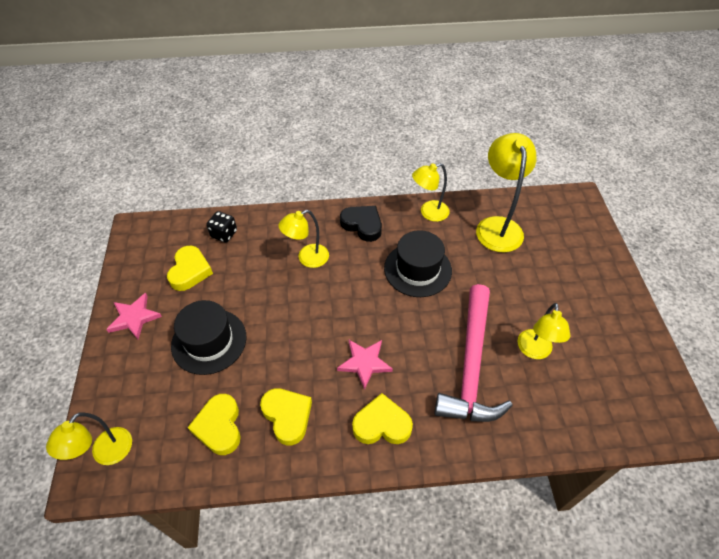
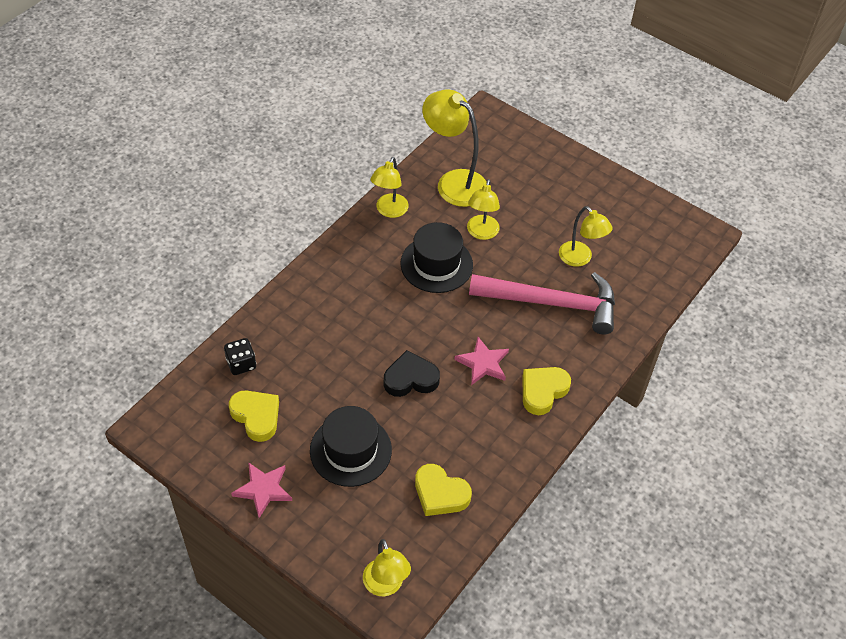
camera: 50 degrees left, 0 degrees up
yellow heart [260,388,312,445] -> none
yellow lamp [278,210,329,268] -> yellow lamp moved to [467,179,500,240]
black heart [340,206,382,242] -> black heart moved to [384,350,440,397]
pink hammer [434,284,513,422] -> pink hammer turned 45 degrees counterclockwise [469,272,615,335]

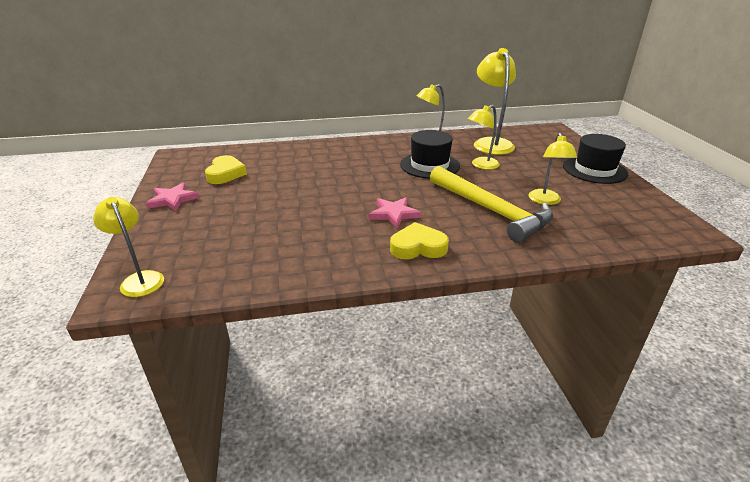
camera: 45 degrees right, 20 degrees down
black dice [224,338,256,375] -> none
black hat [310,406,392,487] -> black hat moved to [563,134,628,184]
yellow lamp [363,539,411,596] -> yellow lamp turned 120 degrees clockwise [93,197,164,297]
black heart [384,350,440,397] -> none
yellow heart [415,464,472,516] -> none
pink hammer [469,272,615,335] -> yellow hammer [430,166,553,243]

